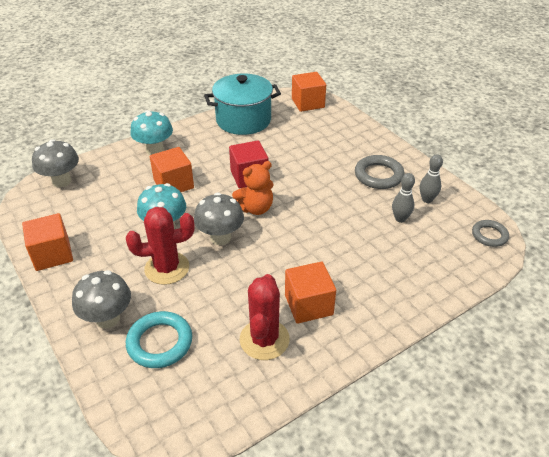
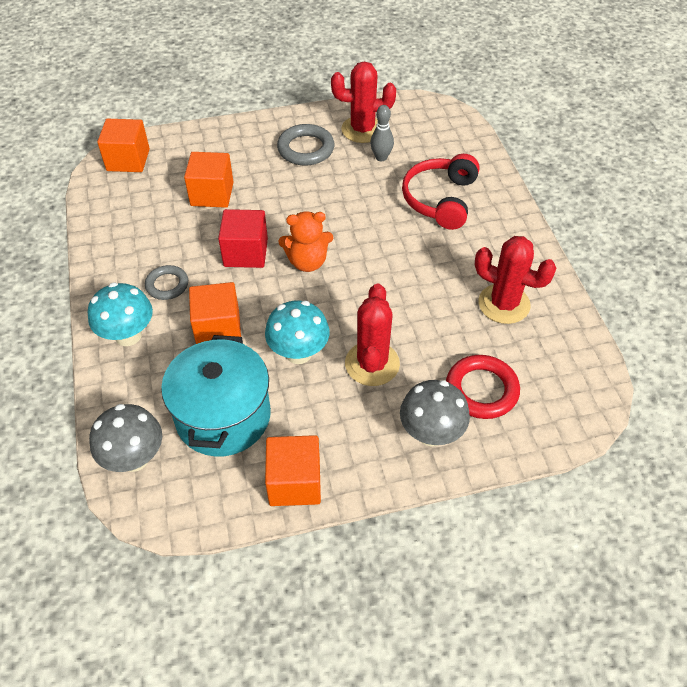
camera: 70 degrees left, 10 degrees up
turquoise ring [126,311,192,368] -> red ring [446,355,520,419]
grey mushroom [194,193,244,245] -> none
turquoise pot [204,73,281,135] -> turquoise pot moved to [161,335,271,457]
orange teddy bear [232,161,274,215] -> orange teddy bear turned 90 degrees clockwise [279,211,333,272]
orange cube [285,262,336,324] -> orange cube moved to [184,152,233,208]
grey bowling pin [420,154,443,203] -> red cactus [331,61,396,143]
grey ring [472,220,509,247] -> grey ring moved to [145,265,188,300]
none -> red headphones [402,154,480,230]

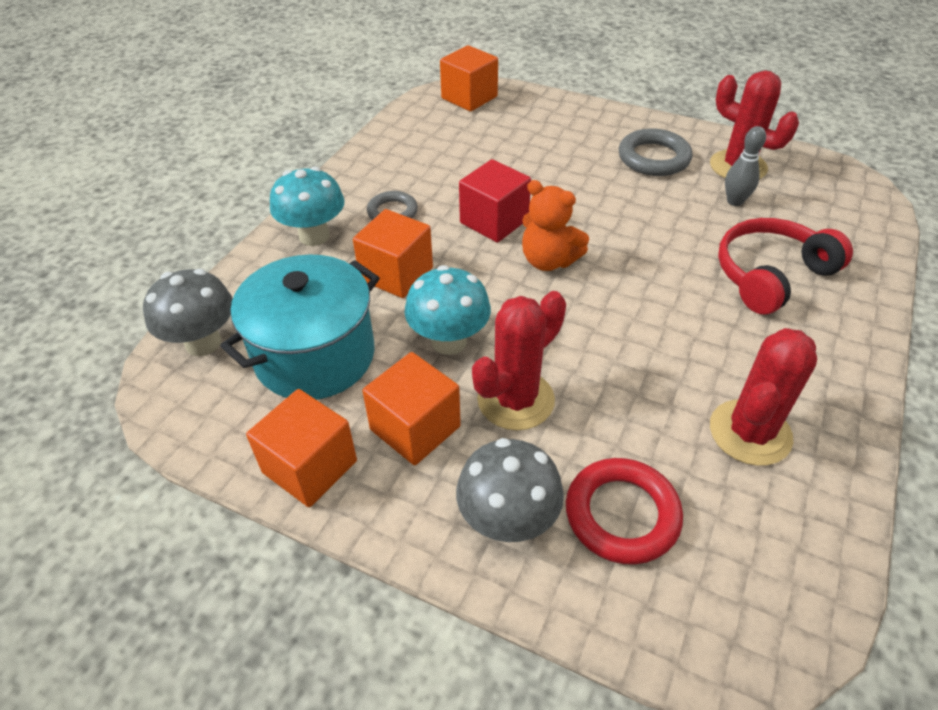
camera: 40 degrees right, 5 degrees down
orange cube [184,152,233,208] -> orange cube moved to [362,352,461,465]
red cactus [475,236,556,324] -> red cactus turned 60 degrees clockwise [710,328,817,466]

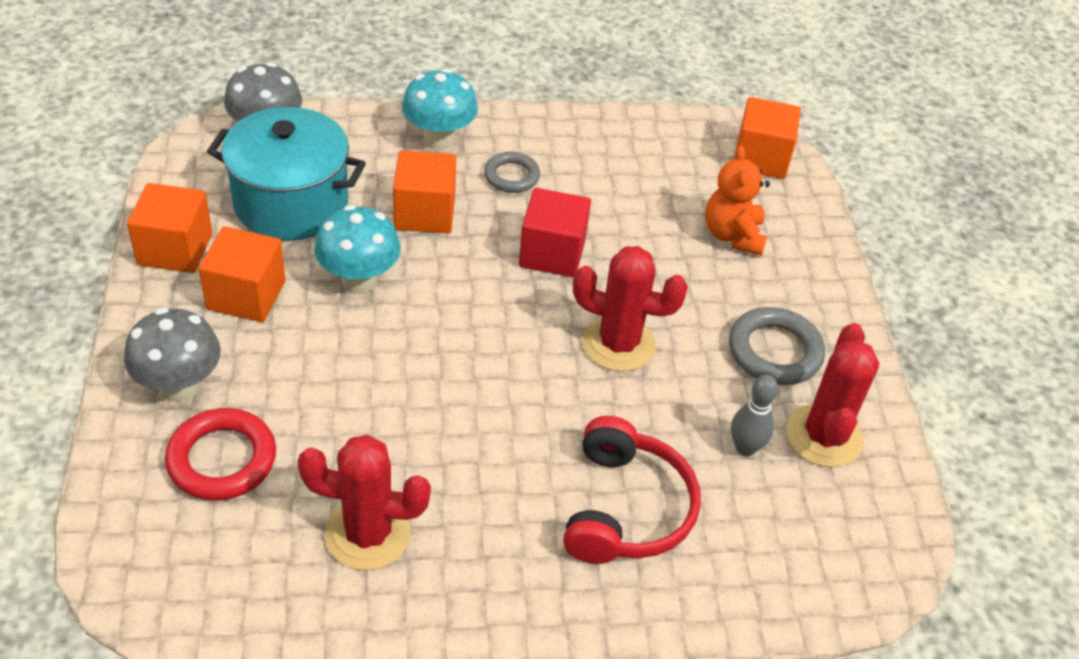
camera: 55 degrees right, 0 degrees up
red cactus [472,291,566,430] -> red cactus moved to [573,246,688,372]
orange teddy bear [522,180,589,271] -> orange teddy bear moved to [705,145,770,256]
red headphones [718,218,853,314] -> red headphones turned 75 degrees clockwise [563,416,701,564]

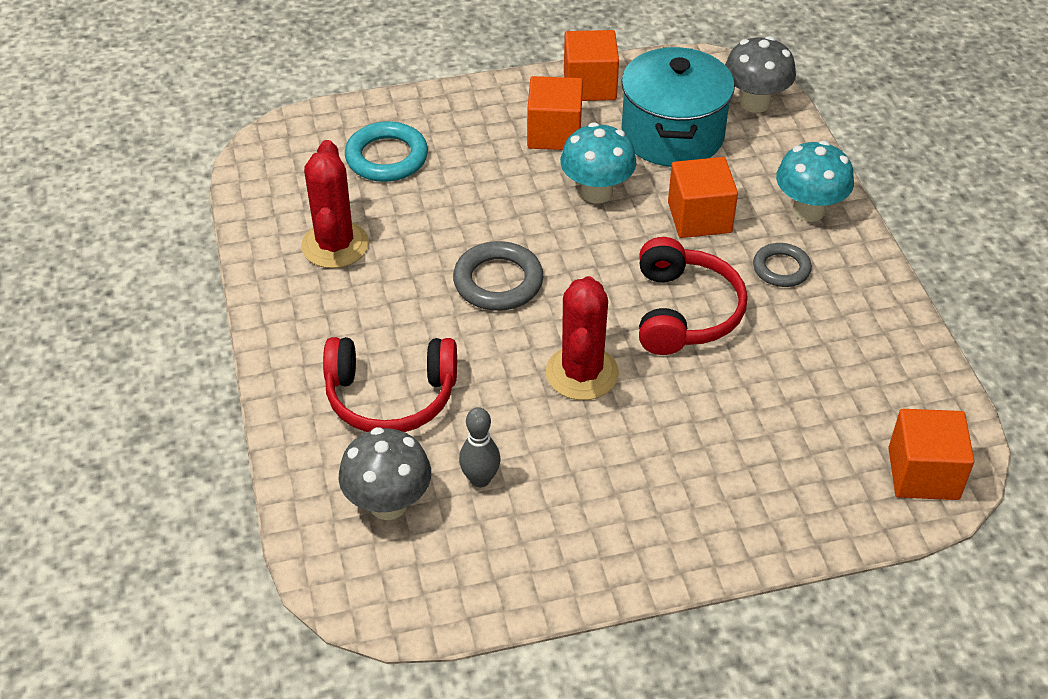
camera: 85 degrees right, 0 degrees up
grey mushroom [124,308,221,402] -> grey mushroom moved to [339,427,431,520]
red ring [165,408,276,501] -> turquoise ring [345,121,428,182]
red cube [519,188,591,277] -> red headphones [639,237,747,355]
orange teddy bear [705,145,770,256] -> none
grey ring [729,307,825,385] -> grey ring moved to [453,241,543,311]
red cactus [786,323,879,468] -> none

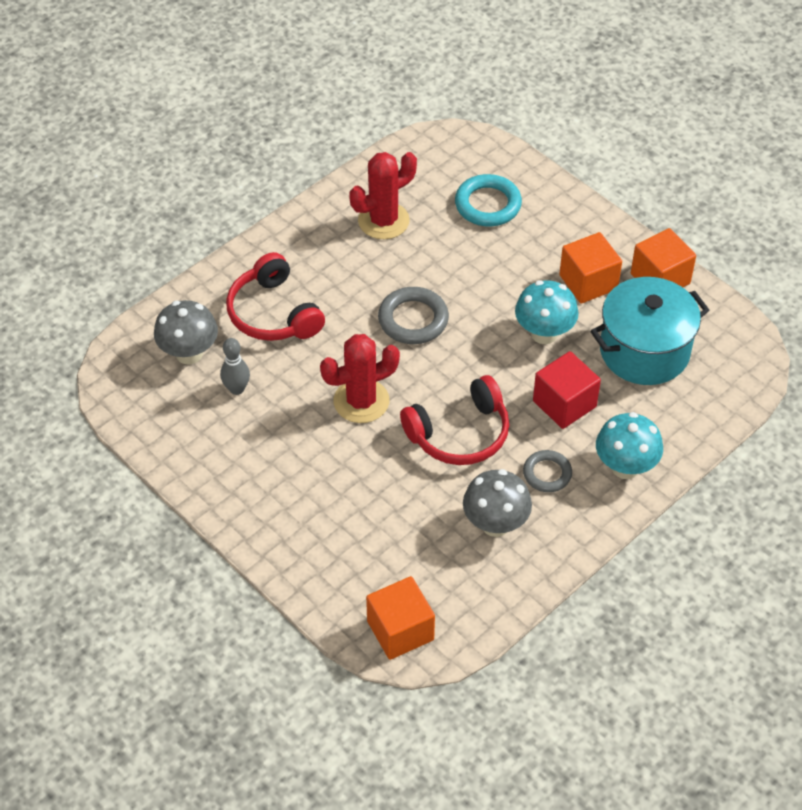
camera: 60 degrees right, 5 degrees up
orange cube [668,157,738,238] -> red cube [533,351,601,429]
grey mushroom [725,36,796,113] -> grey mushroom moved to [463,469,532,537]

